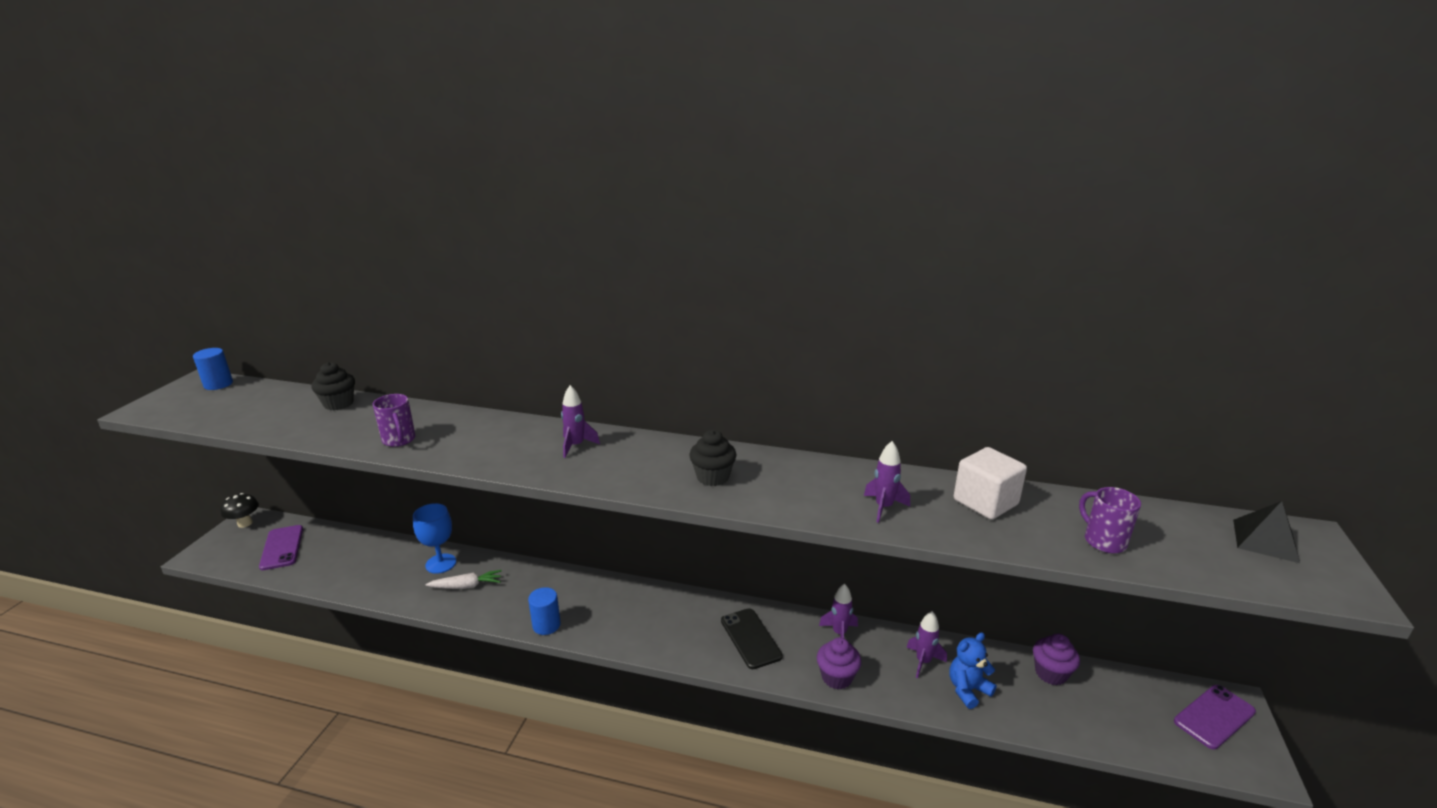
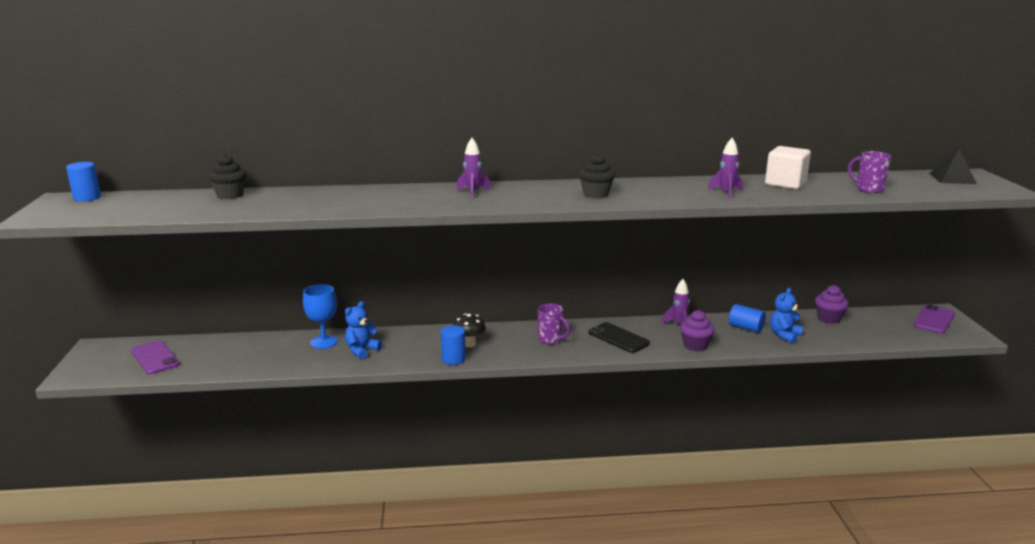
camera: 20 degrees left, 5 degrees down
black mushroom [221,493,259,528] -> black mushroom moved to [454,314,486,347]
purple mug [373,394,416,447] -> purple mug moved to [538,304,570,344]
white carrot [425,570,502,589] -> blue teddy bear [345,301,382,359]
purple rocket [906,611,947,678] -> blue cylinder [729,304,766,333]

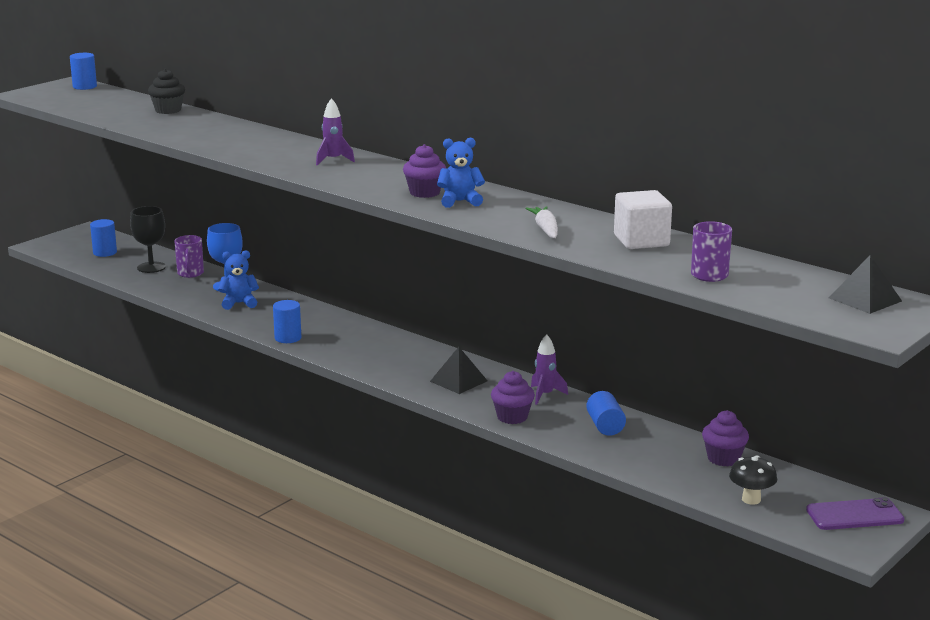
camera: 45 degrees right, 0 degrees up
purple phone [131,340,180,374] -> blue cylinder [90,219,117,257]
black mushroom [454,314,486,347] -> black mushroom moved to [729,455,777,505]
purple mug [538,304,570,344] -> purple mug moved to [174,235,204,278]
black cupcake [579,153,615,198] -> purple cupcake [403,144,446,198]
black phone [588,322,650,353] -> black pyramid [430,347,488,394]
purple rocket [708,138,742,199] -> white carrot [525,206,558,238]
blue teddy bear [770,288,803,343] -> blue teddy bear moved to [437,138,485,208]
none -> black goblet [130,206,166,273]

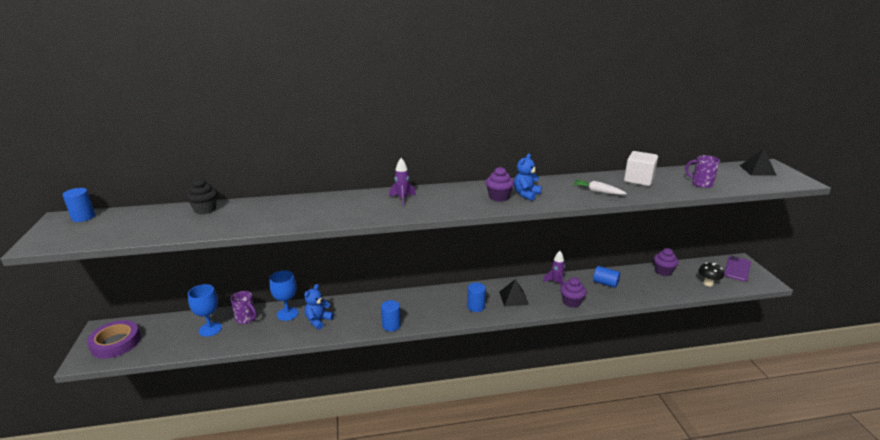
camera: 50 degrees left, 5 degrees up
blue cylinder [90,219,117,257] -> blue cylinder moved to [467,282,486,312]
black goblet [130,206,166,273] -> blue goblet [188,284,222,337]
none -> purple tape [87,320,141,359]

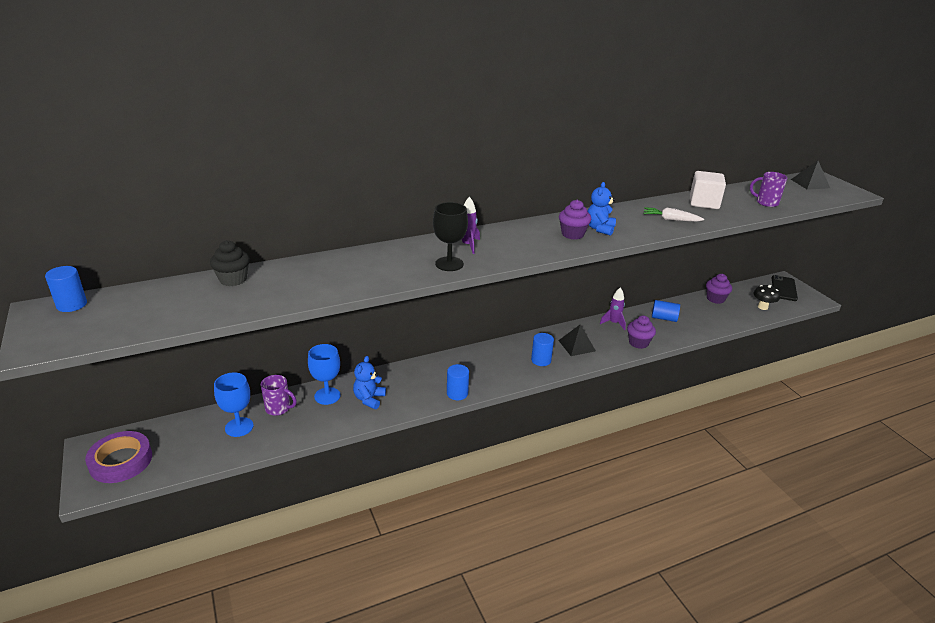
camera: 15 degrees left, 5 degrees up
purple phone [724,256,751,282] -> black phone [772,275,798,301]
none -> black goblet [433,202,468,271]

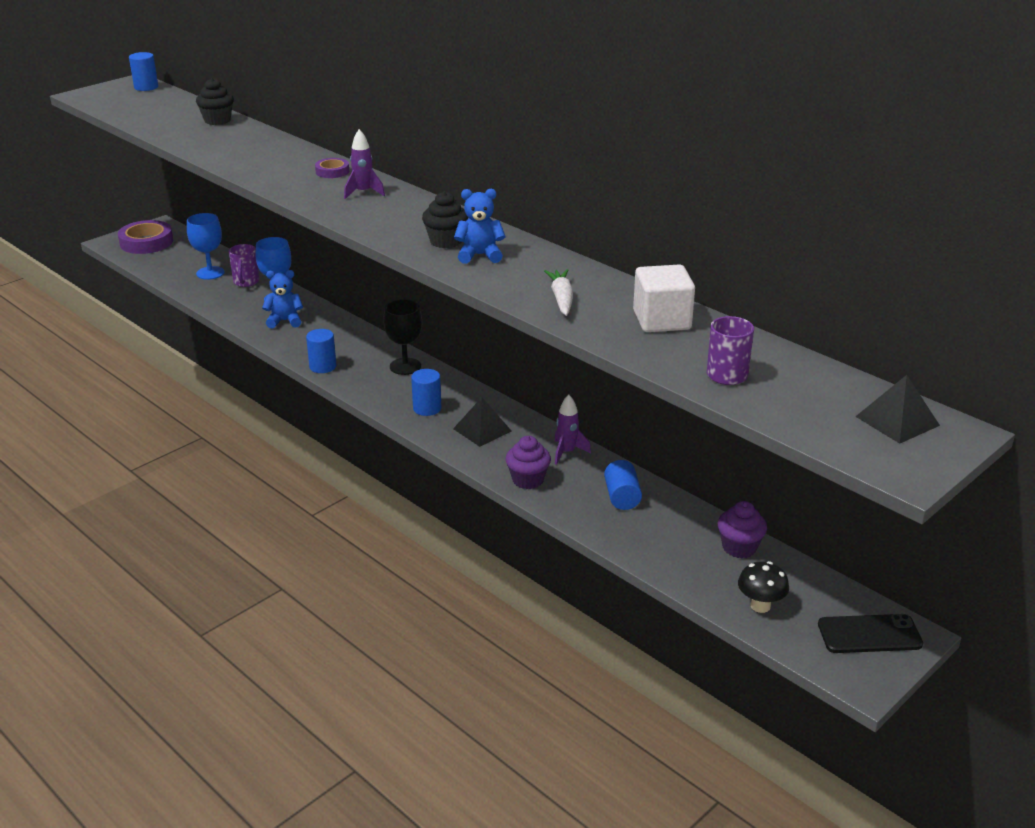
camera: 70 degrees right, 0 degrees up
black goblet [433,202,468,271] -> black goblet moved to [383,299,422,375]
purple cupcake [559,200,591,240] -> black cupcake [422,191,468,248]
none -> purple tape [315,158,349,178]

